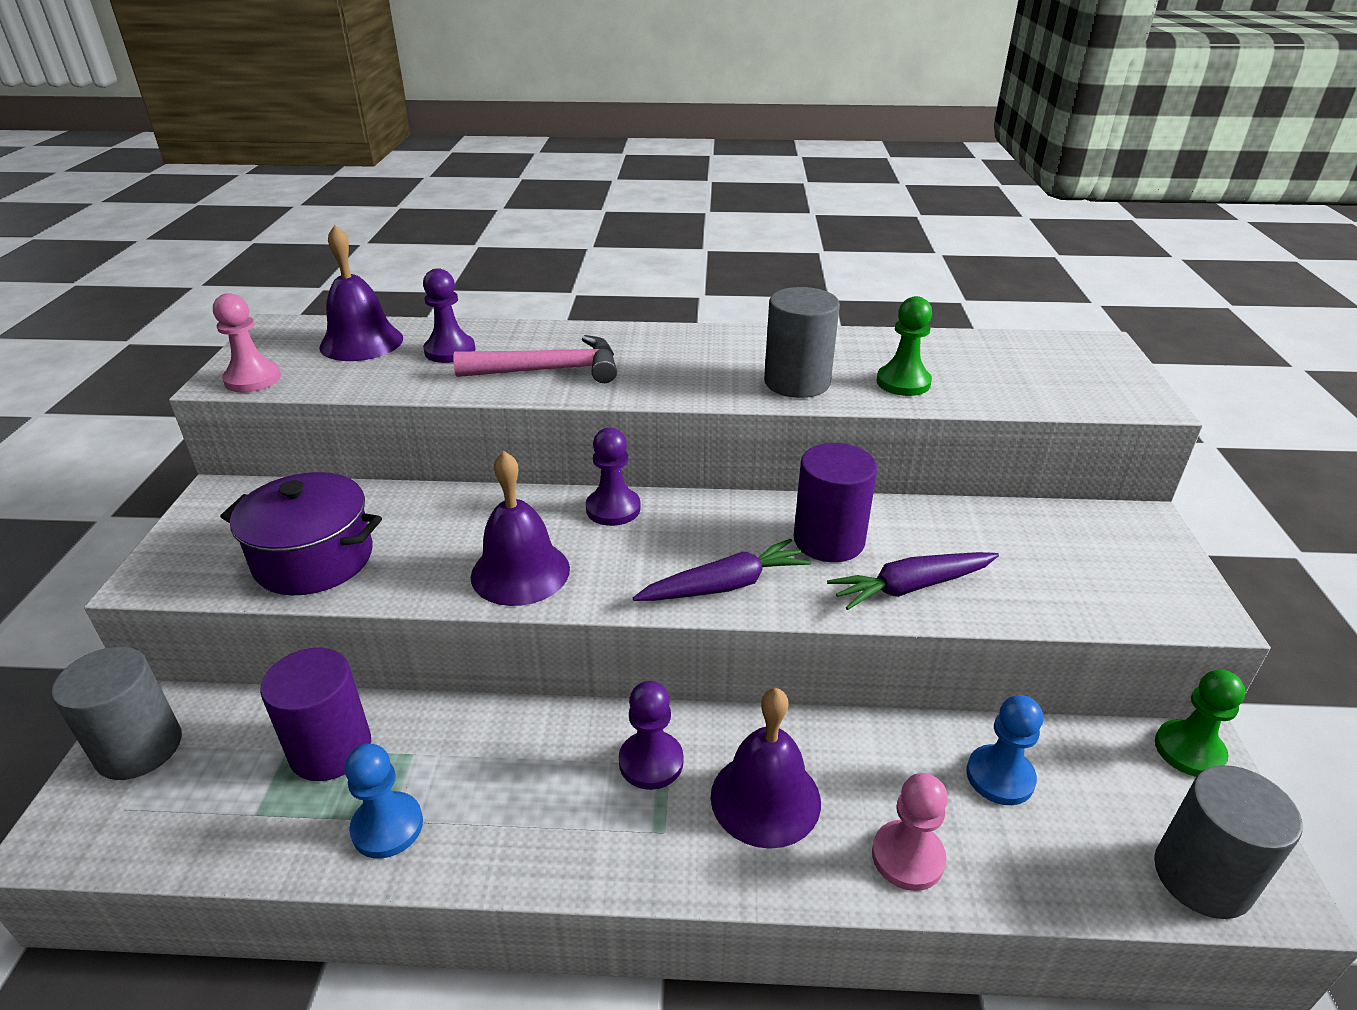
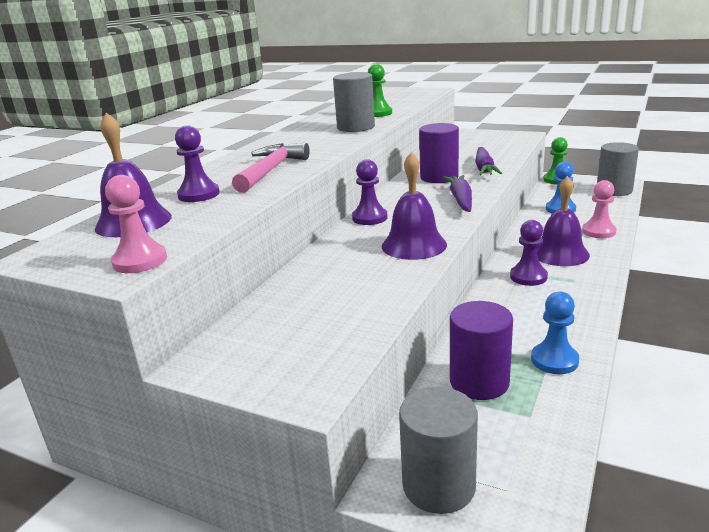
camera: 65 degrees left, 10 degrees down
purple pot [220,472,382,595] -> none

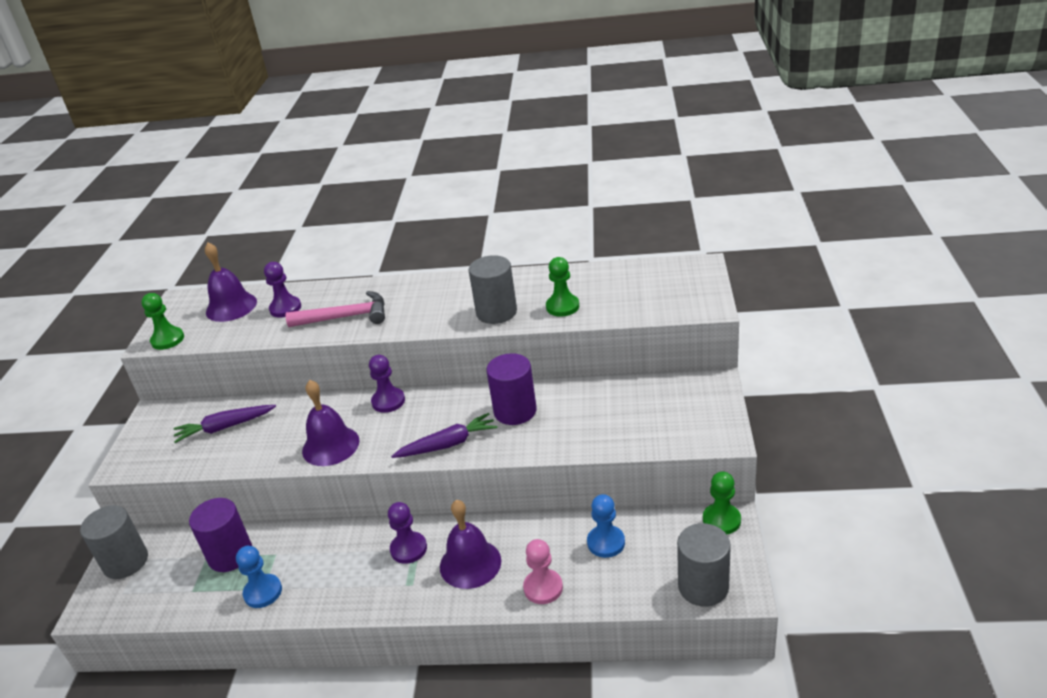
camera: 70 degrees right, 10 degrees up
pink pawn [105,175,167,273] -> green pawn [141,293,184,350]
purple carrot [475,147,502,175] -> purple carrot moved to [173,405,276,443]

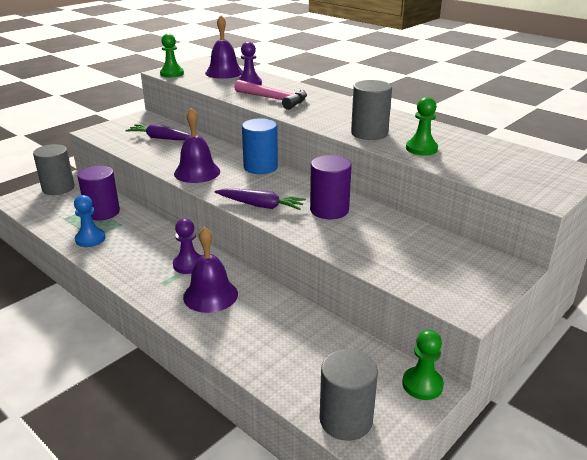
camera: 35 degrees right, 5 degrees down
purple pawn [369,355,405,413] -> blue cylinder [242,118,278,174]
pink pawn [523,539,563,604] -> none
blue pawn [587,494,625,558] -> none

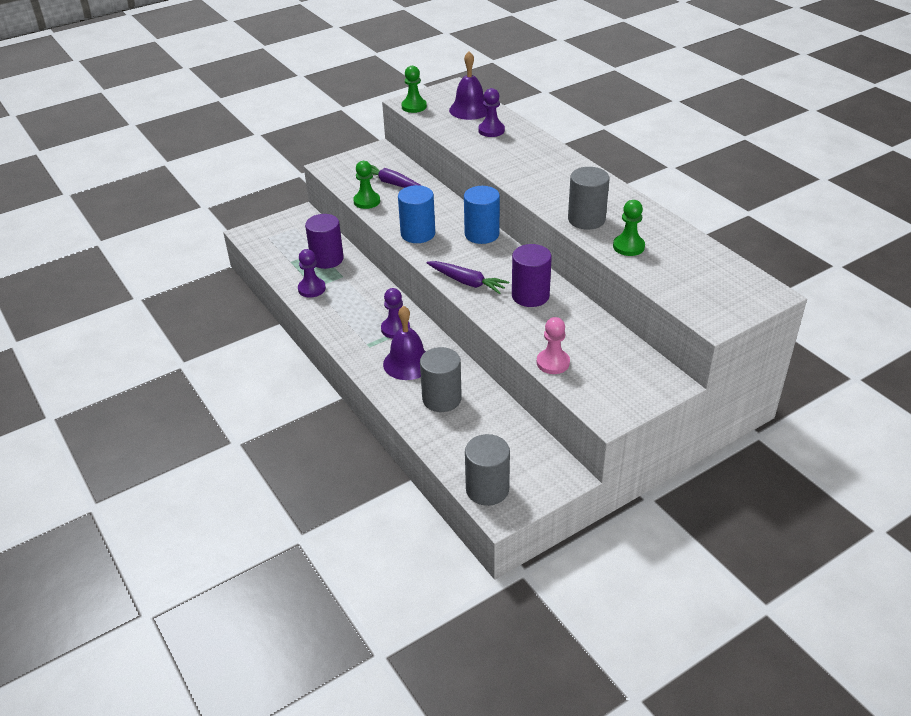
camera: 15 degrees right, 10 degrees up
grey cylinder [33,144,75,195] -> grey cylinder moved to [420,347,462,412]
blue pawn [74,195,105,247] -> purple pawn [298,249,326,298]
purple bell [174,108,220,183] -> blue cylinder [398,185,435,243]
pink hammer [234,80,307,110] -> none
green pawn [402,330,444,400] -> green pawn moved to [353,161,380,209]
none -> pink pawn [537,317,570,374]

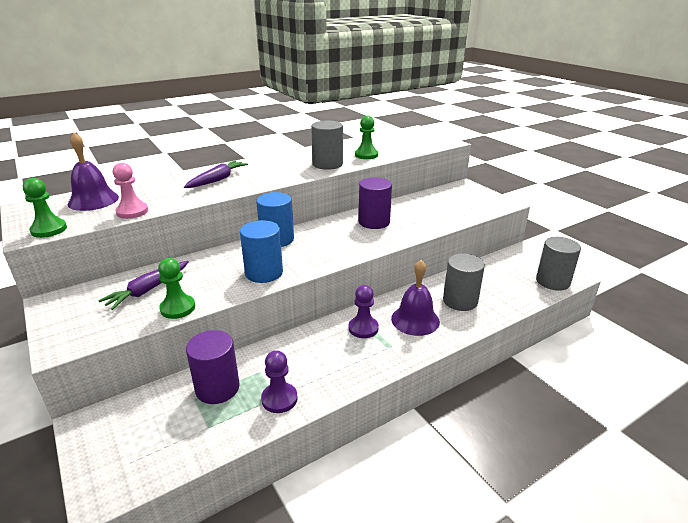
camera: 90 degrees left, 10 degrees down
purple carrot [426,261,509,294] -> purple carrot moved to [184,160,248,188]
purple pawn [478,88,505,137] -> none
pink pawn [537,317,570,374] -> pink pawn moved to [113,163,148,219]

